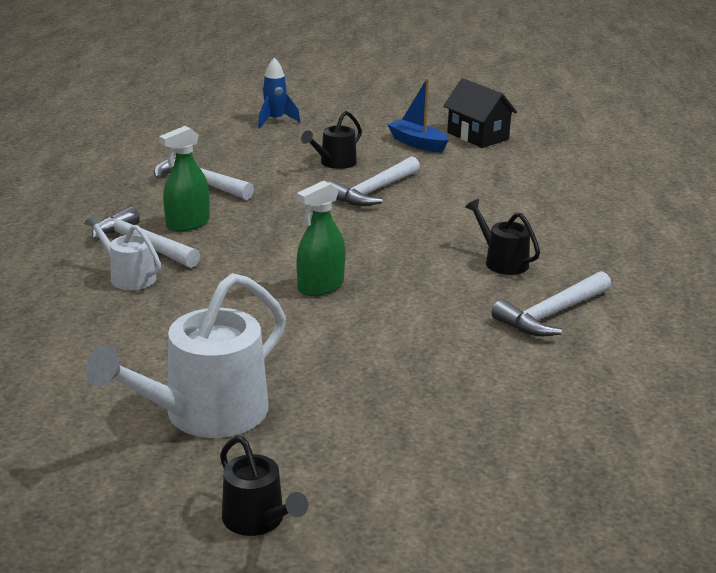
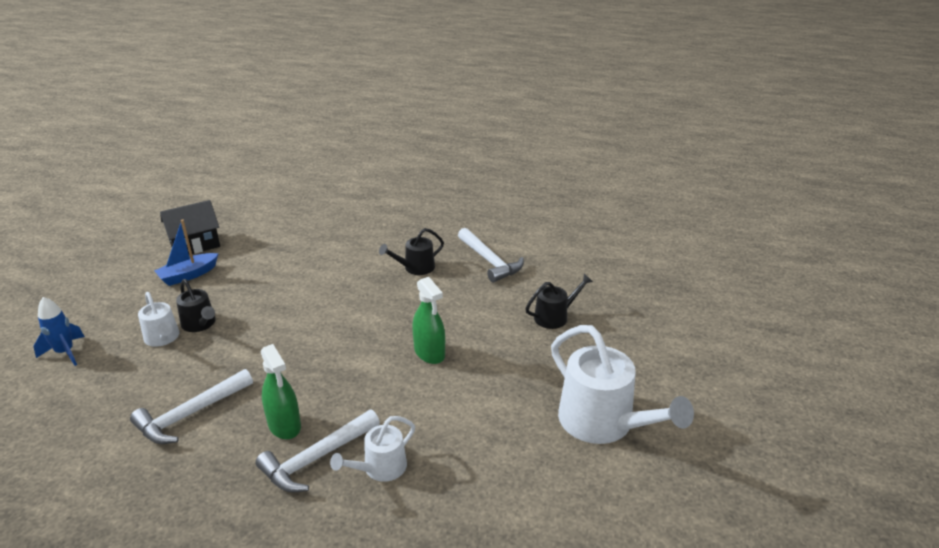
camera: 80 degrees left, 5 degrees up
black watering can [220,436,308,536] -> black watering can moved to [525,274,593,329]
white hammer [329,156,420,206] -> none
none -> white watering can [138,292,179,347]

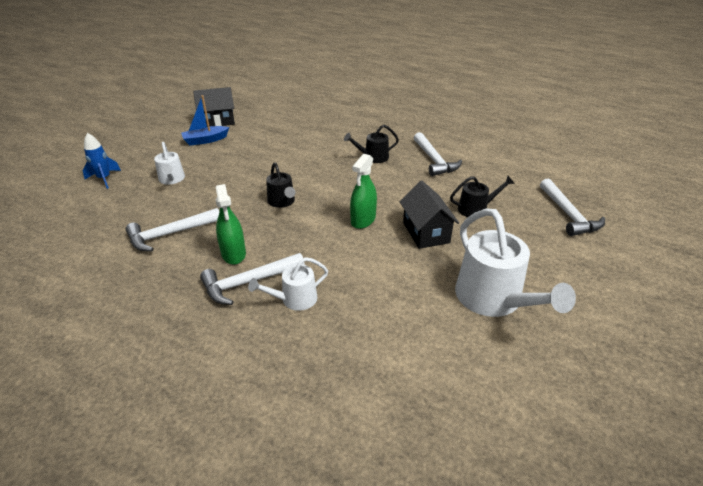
camera: 15 degrees right, 5 degrees up
black watering can [176,279,216,332] -> black watering can moved to [266,162,296,208]
green spray bottle [412,277,445,364] -> green spray bottle turned 45 degrees clockwise [350,154,377,229]
none -> black house [400,181,459,249]
none -> white hammer [540,178,605,236]

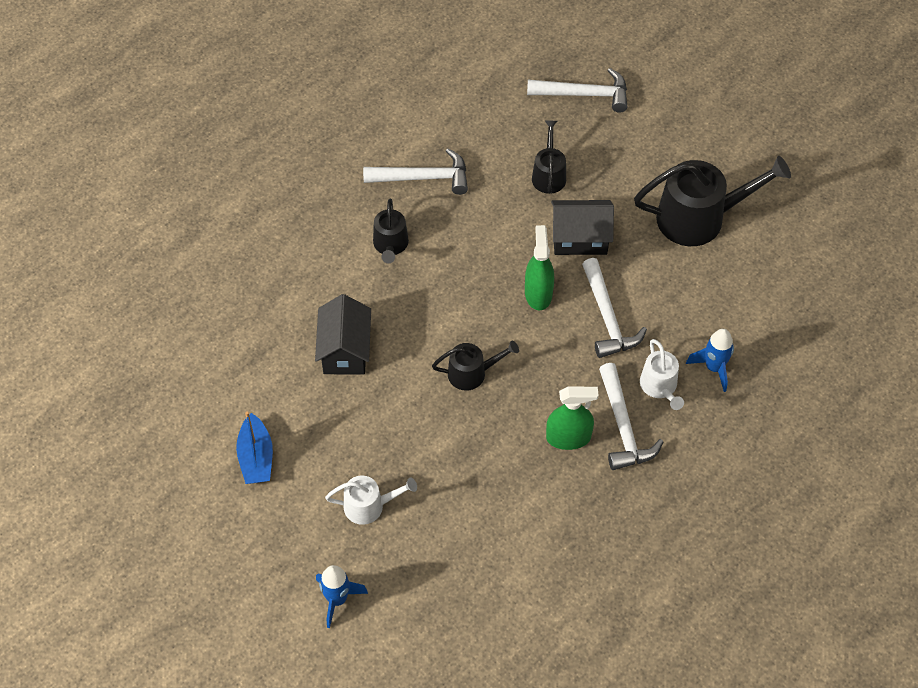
camera: 75 degrees left, 20 degrees up
white hammer [126,208,219,251] -> white hammer moved to [582,258,647,358]
black house [193,87,235,126] -> black house moved to [315,294,371,375]
green spray bottle [350,154,377,229] -> green spray bottle turned 135 degrees counterclockwise [525,225,554,310]
white watering can [455,208,576,317] -> black watering can [634,156,791,246]
none -> blue rocket [686,329,734,392]

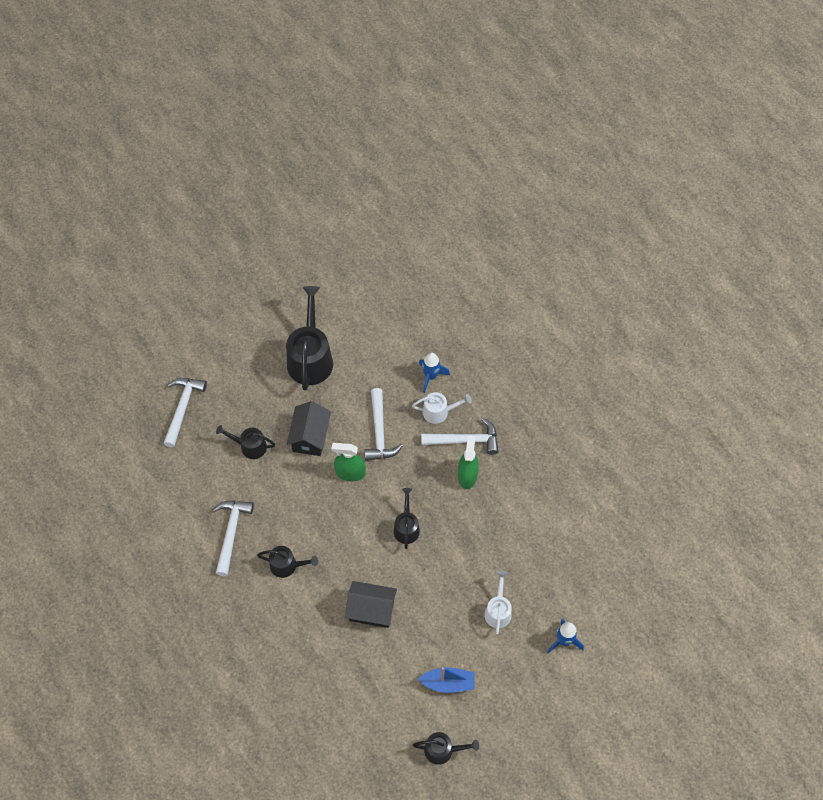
camera: 80 degrees left, 5 degrees up
white hammer [582,258,647,358] -> white hammer turned 90 degrees clockwise [364,388,403,461]
none -> black watering can [412,732,479,765]

